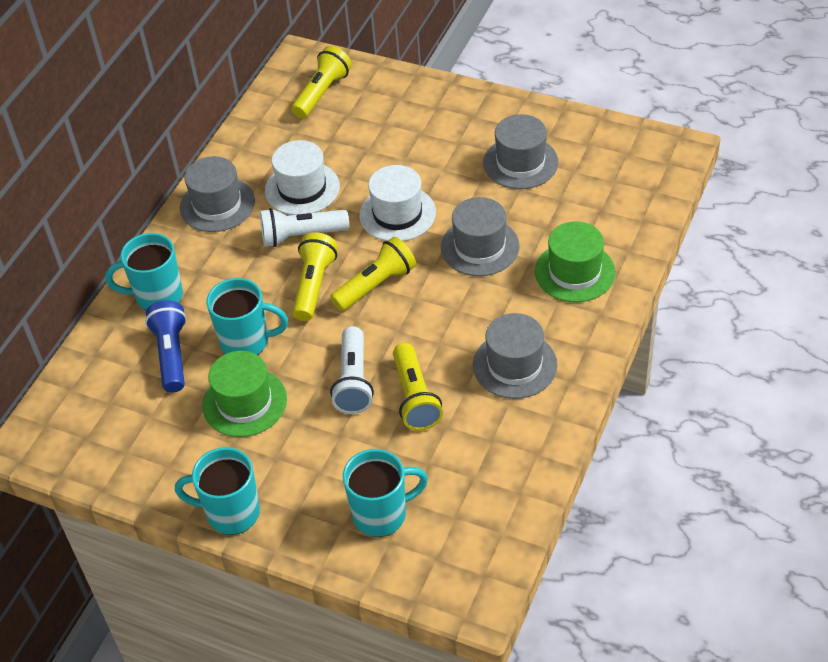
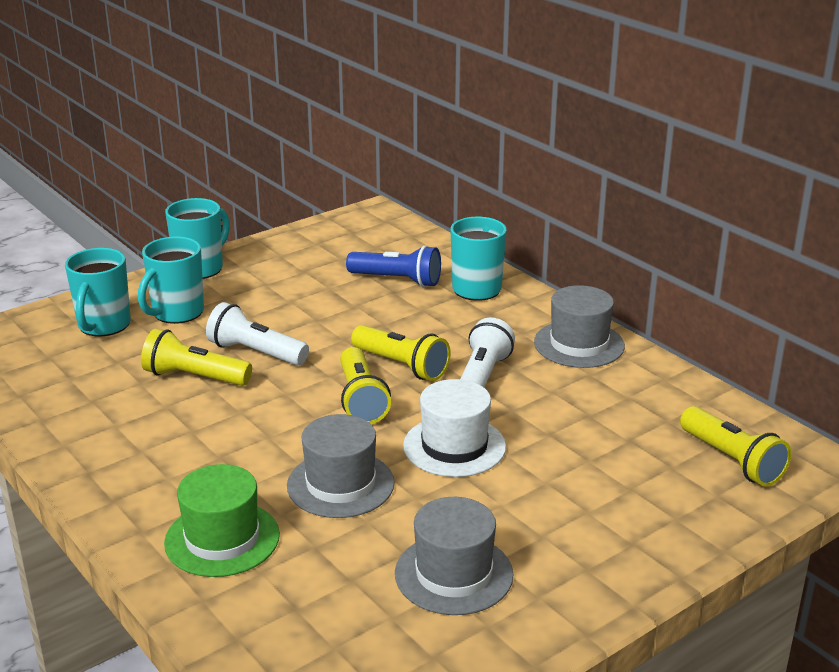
camera: 115 degrees right, 20 degrees down
green hat [202,351,287,437] -> none
turquoise mug [207,278,288,355] -> turquoise mug moved to [138,237,204,324]
white hat [265,140,340,215] -> none
grey hat [473,313,557,399] -> none

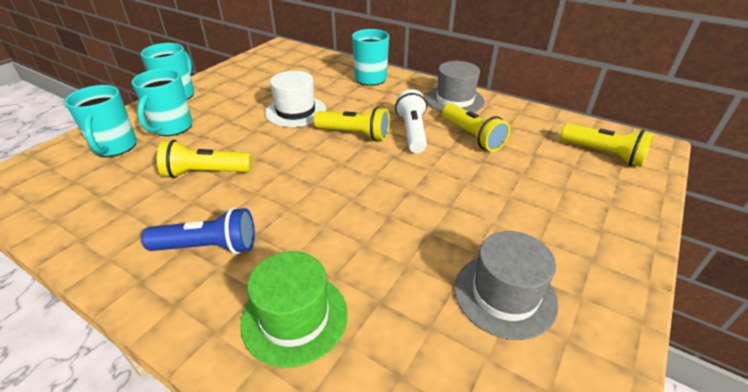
camera: 20 degrees left, 10 degrees up
white flashlight [206,302,309,366] -> none
grey hat [287,414,395,518] -> none
yellow flashlight [340,347,391,424] -> yellow flashlight moved to [442,104,510,152]
blue flashlight [346,245,441,287] -> blue flashlight moved to [141,208,255,254]
white hat [403,379,506,477] -> white hat moved to [265,71,326,127]

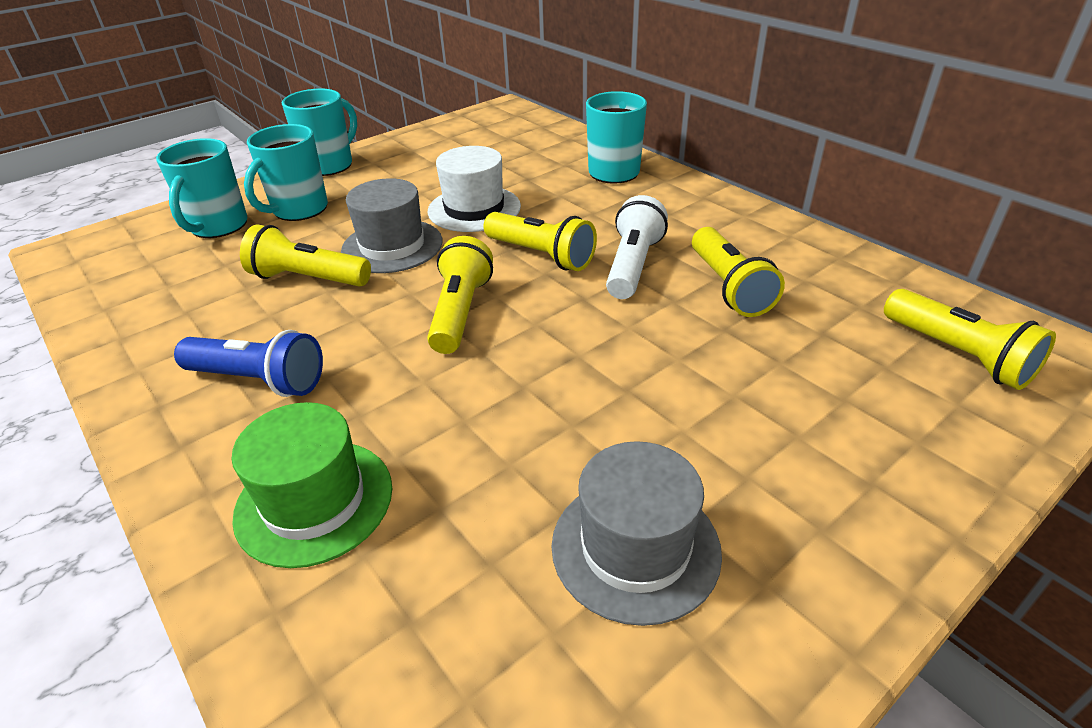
camera: 20 degrees right, 0 degrees up
grey hat [426,61,485,113] -> grey hat moved to [341,178,442,273]
none -> yellow flashlight [427,236,493,354]

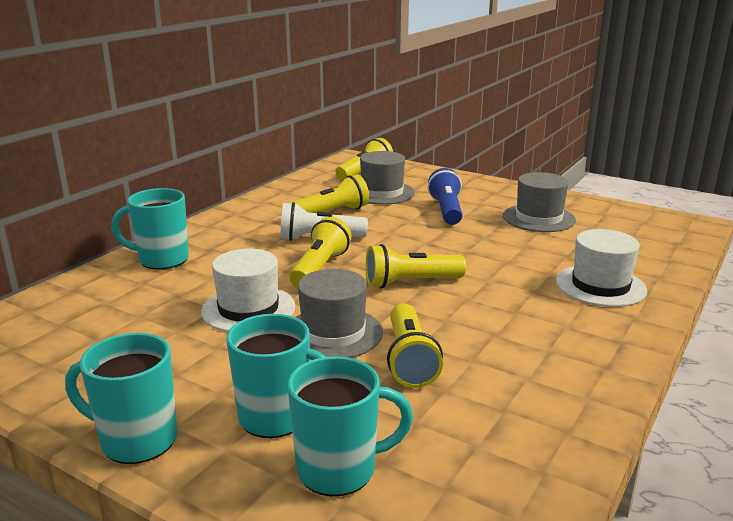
camera: 110 degrees left, 15 degrees down
blue flashlight [174,330,323,397] -> blue flashlight moved to [427,168,462,225]
green hat [232,402,392,568] -> white hat [556,229,647,307]
none -> grey hat [360,151,415,205]

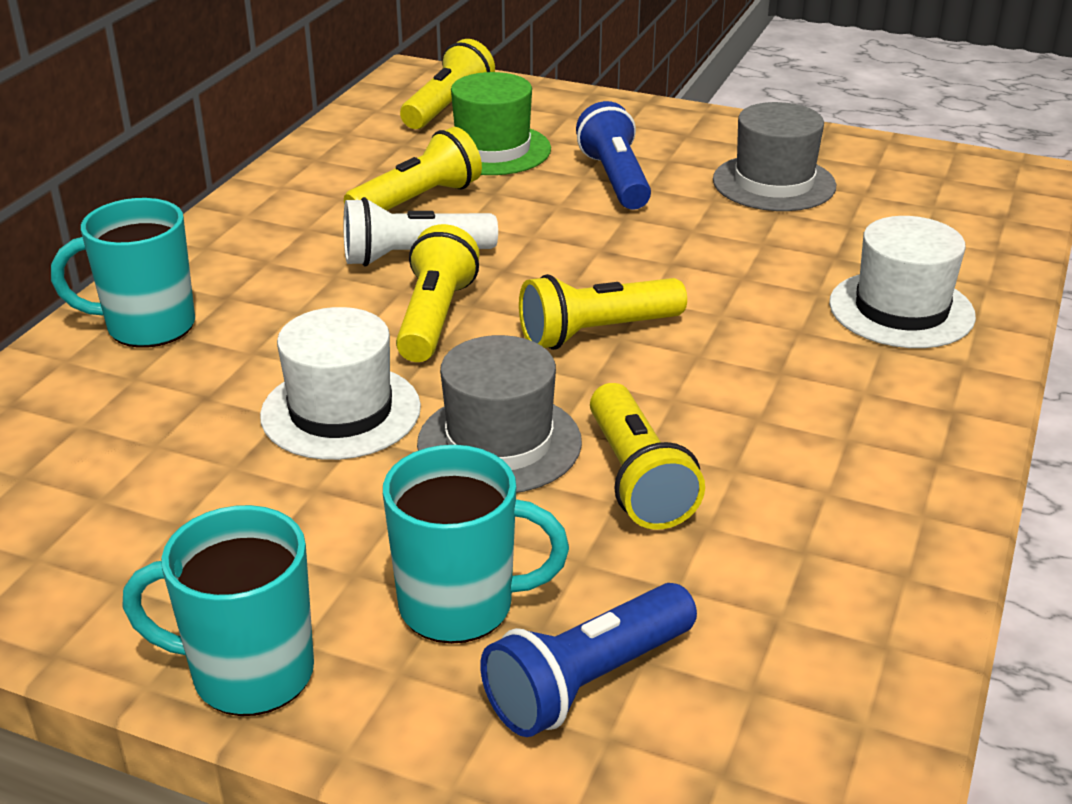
camera: 10 degrees left, 10 degrees up
turquoise mug [287,356,413,496] -> blue flashlight [480,583,697,737]
grey hat [360,151,415,205] -> green hat [451,72,551,175]

